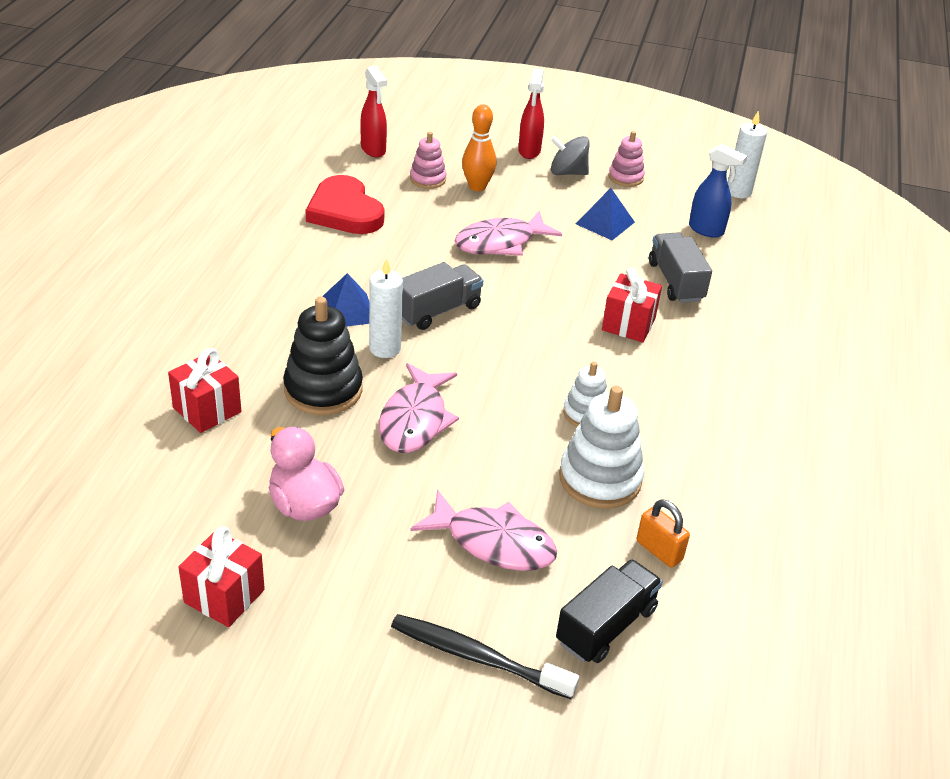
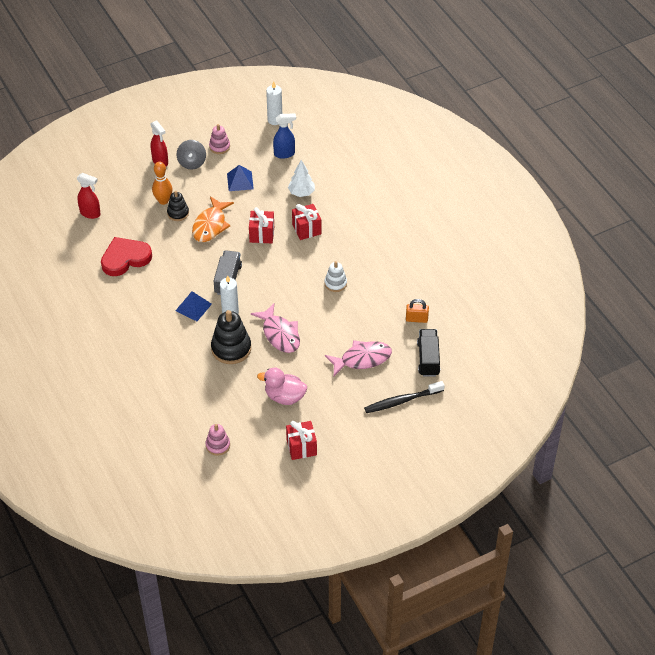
camera: 40 degrees left, 10 degrees up
red gift [168,348,241,433] -> red gift moved to [249,207,274,243]
red heart [305,175,384,234] -> red heart turned 135 degrees clockwise [101,237,152,276]
pink stacking toy [410,132,446,189] -> pink stacking toy moved to [206,424,230,456]
pink fish [455,211,562,256] -> orange fish [192,196,234,242]
grey spinning top [551,136,590,175] -> grey spinning top turned 60 degrees counterclockwise [176,140,206,169]
white stacking toy [559,386,644,509] -> none
grey truck [649,233,712,303] -> white tree [288,160,315,197]
none -> black stacking toy [167,191,189,221]

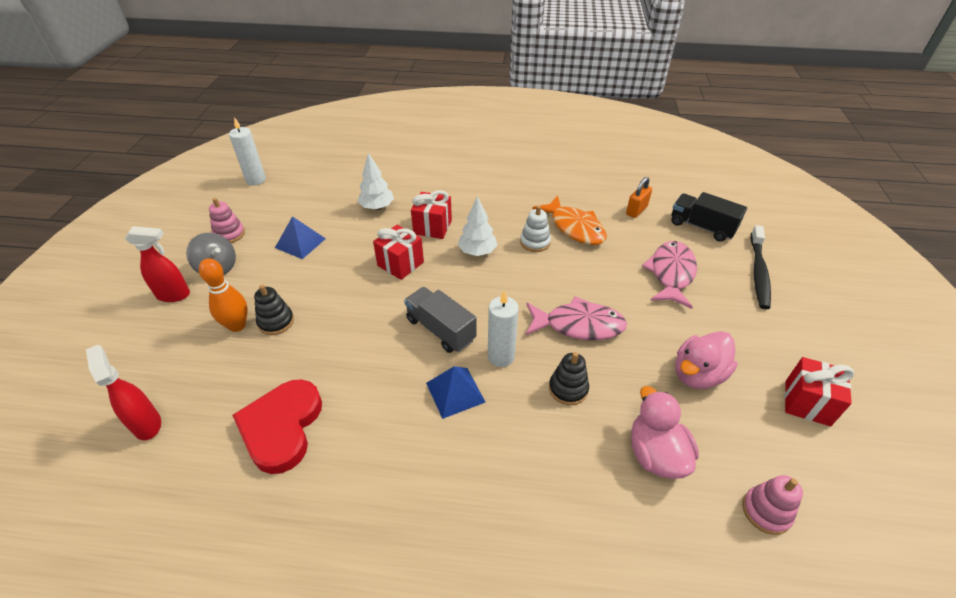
camera: 55 degrees left, 5 degrees down
red spray bottle [77,173,101,219] -> red spray bottle turned 90 degrees counterclockwise [86,345,161,440]
orange fish [192,196,234,242] -> orange fish moved to [532,196,607,245]
black stacking toy [211,310,251,364] -> black stacking toy [549,352,589,405], size x0.58
blue spray bottle [273,113,296,159] -> none
none -> white tree [458,196,497,256]
none -> pink duck [631,386,699,479]

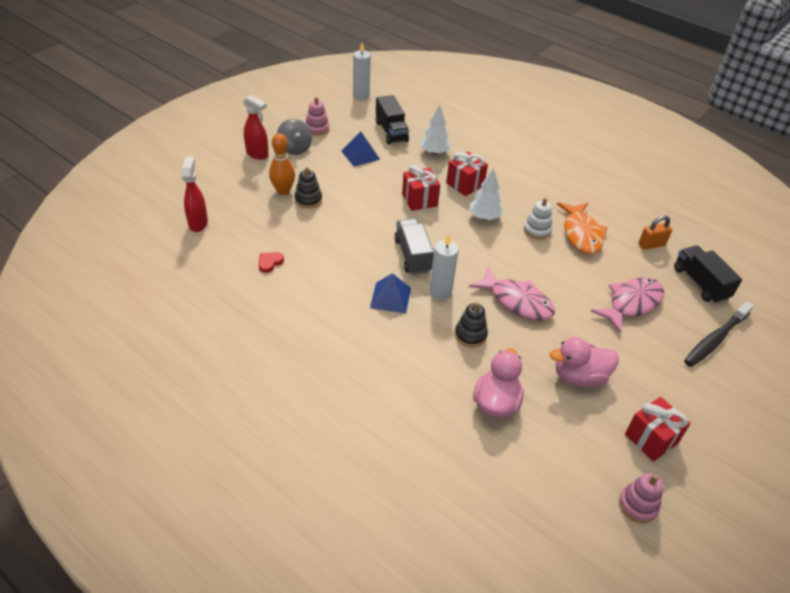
camera: 30 degrees right, 0 degrees up
red heart [232,379,322,474] -> red heart [258,252,284,273], size x0.41
pink stacking toy [742,475,803,535] -> pink stacking toy moved to [619,473,663,523]
none -> black truck [376,95,409,144]

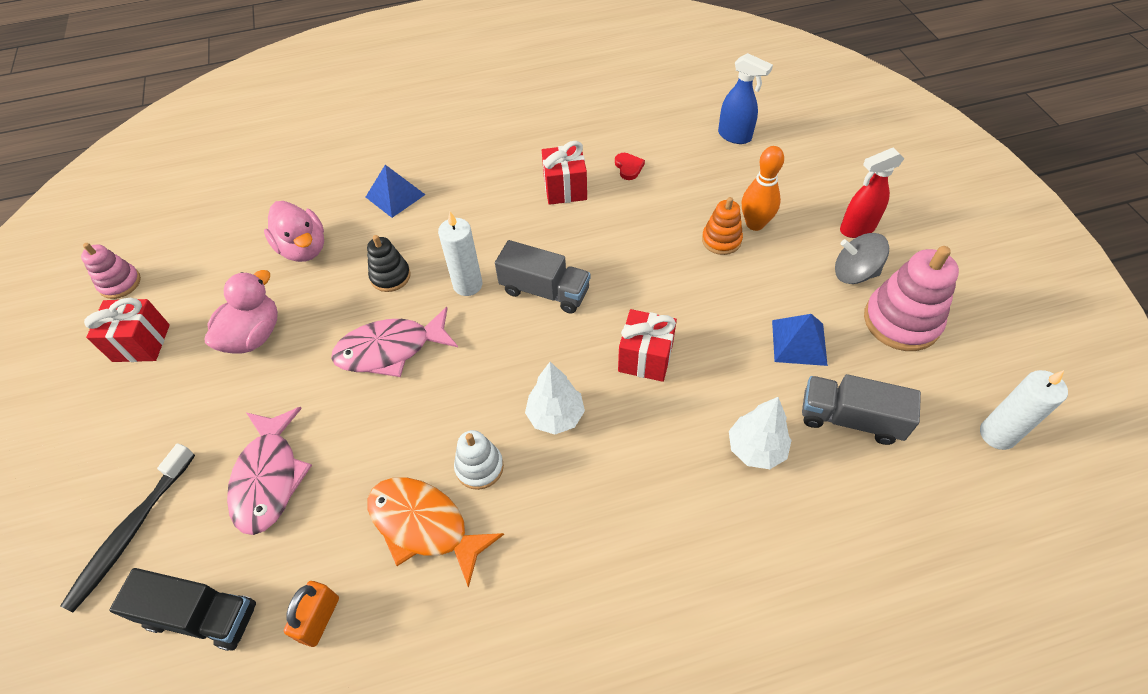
camera: 130 degrees right, 10 degrees up
red spray bottle [182,156,208,232] -> blue spray bottle [718,53,773,144]
black stacking toy [295,167,322,208] -> orange stacking toy [702,197,743,255]
pink stacking toy [305,97,329,136] -> pink stacking toy [864,246,959,351], size x1.72
blue pyramid [370,273,411,314] -> blue pyramid moved to [366,165,426,218]
black truck [376,95,409,144] -> grey truck [802,374,921,445]
red gift [446,152,488,196] -> red gift moved to [542,141,587,205]
black toothbrush [684,301,754,367] -> black toothbrush turned 150 degrees counterclockwise [60,443,195,612]

